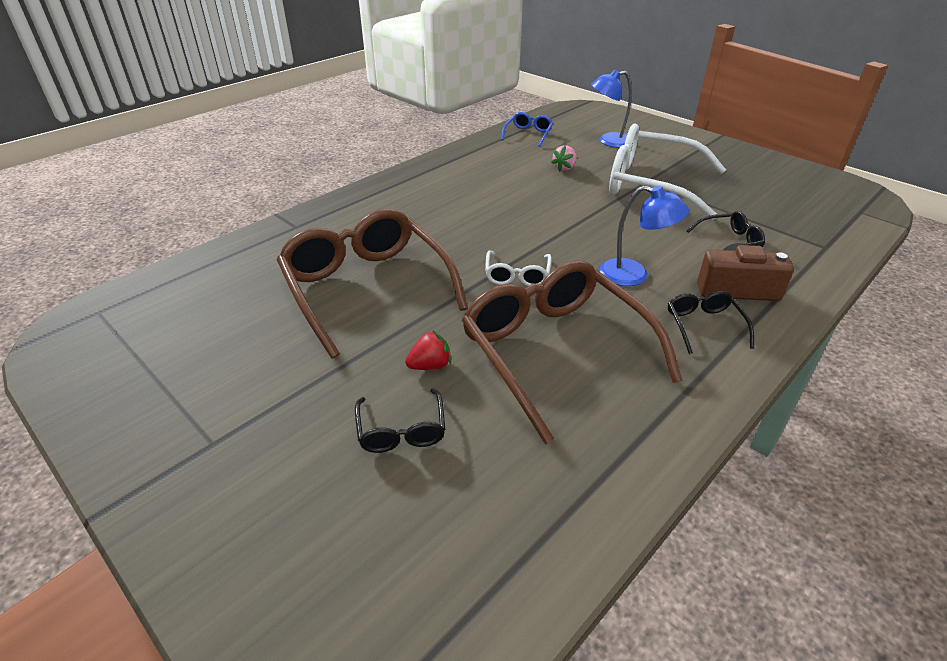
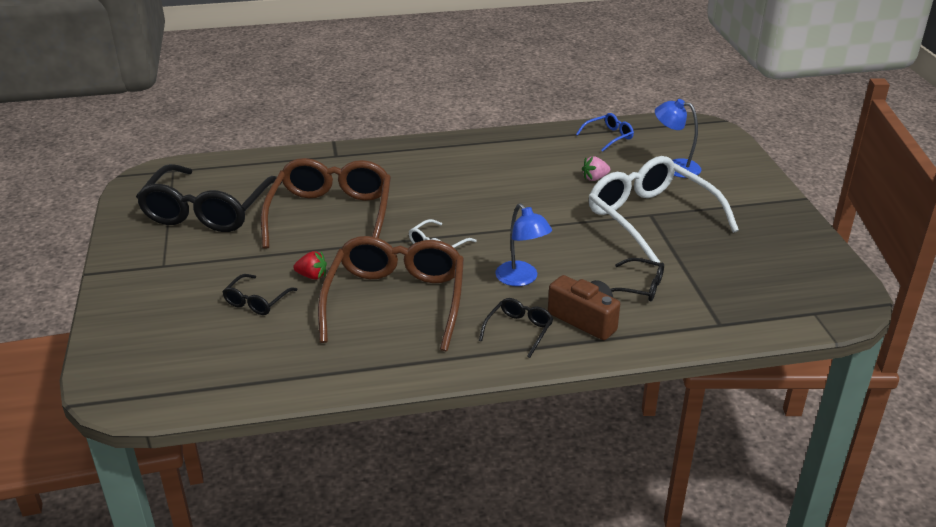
camera: 35 degrees right, 5 degrees down
none -> black glasses [136,164,282,232]

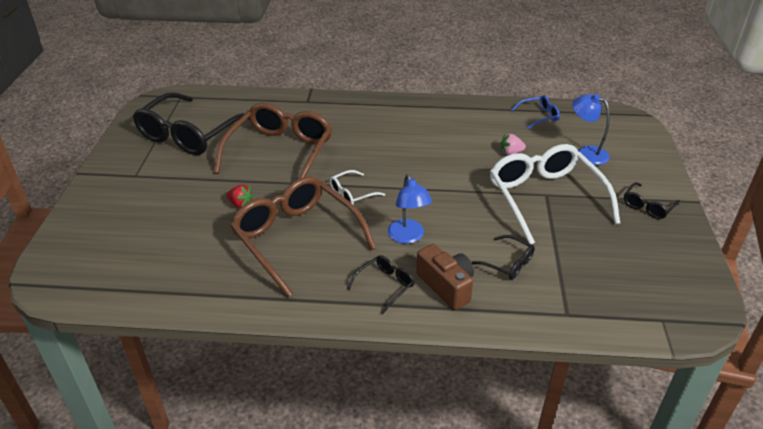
camera: 15 degrees right, 5 degrees up
black glasses [222,274,298,315] -> black glasses moved to [624,182,680,219]
brown glasses [318,236,464,351] -> brown glasses turned 60 degrees counterclockwise [230,176,376,297]

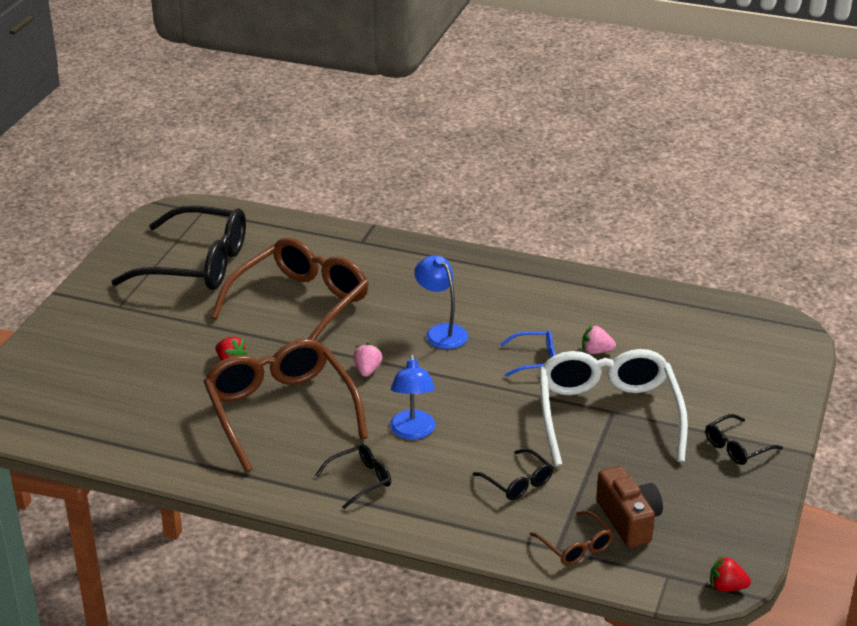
camera: 15 degrees right, 5 degrees down
black glasses [133,92,250,155] -> black glasses turned 120 degrees counterclockwise [111,205,246,290]
white glasses [330,170,385,204] -> pink strawberry [353,343,382,377]
brown camera [416,244,474,310] -> brown camera moved to [596,466,663,548]
blue glasses [511,95,560,129] -> blue glasses moved to [500,330,556,377]
blue lamp [572,94,610,165] -> blue lamp moved to [414,255,468,349]
none -> brown glasses [529,511,614,565]
none -> red strawberry [710,555,751,592]

